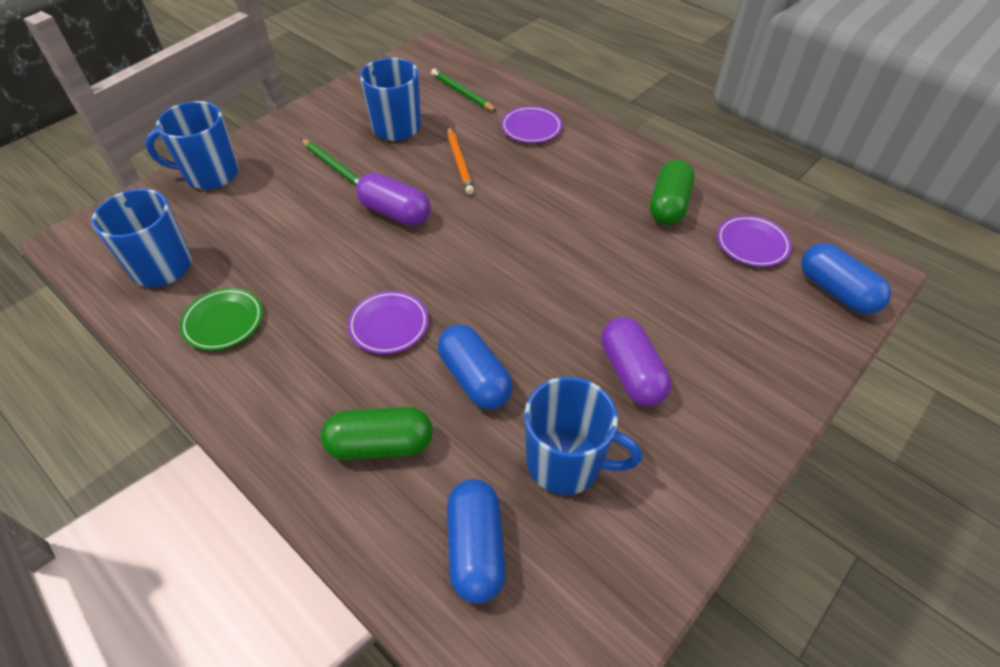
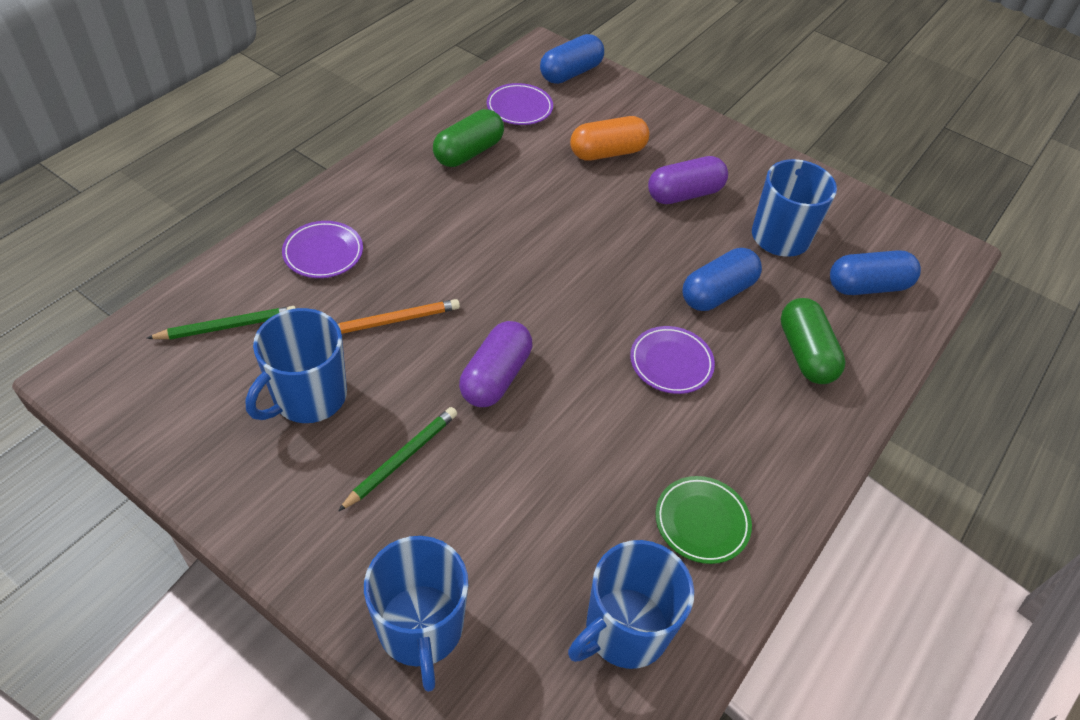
camera: 100 degrees left, 0 degrees up
green pencil [431,69,497,112] -> green pencil turned 150 degrees counterclockwise [146,306,296,339]
green capsule [650,160,695,225] -> green capsule turned 60 degrees counterclockwise [433,109,504,167]
none -> orange capsule [570,116,649,161]

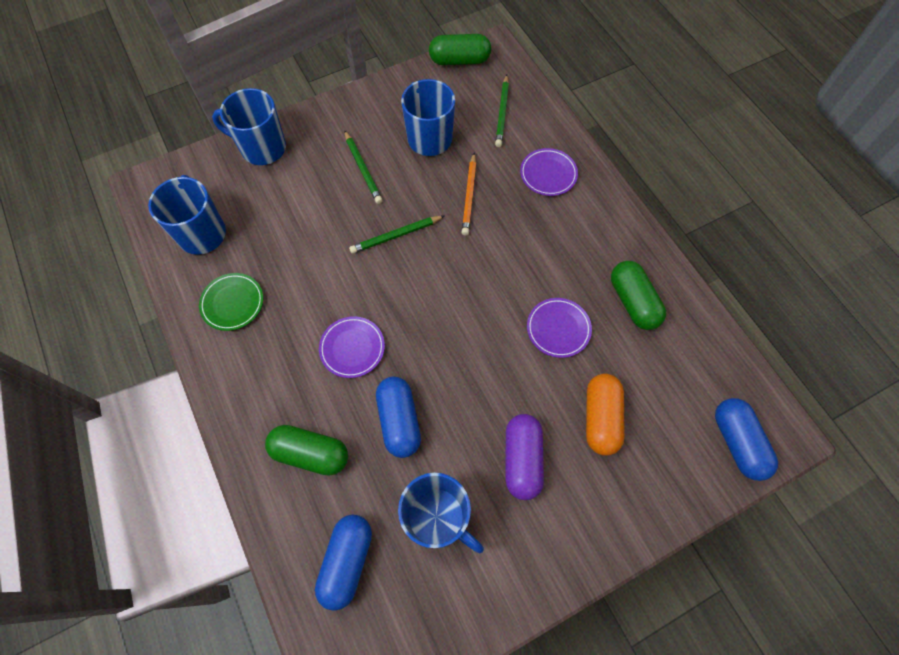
camera: 120 degrees right, 15 degrees up
purple capsule [459,321,532,407] -> green pencil [349,216,444,254]
purple plate [487,83,553,125] -> purple plate moved to [527,298,592,358]
none -> green capsule [429,34,491,65]

